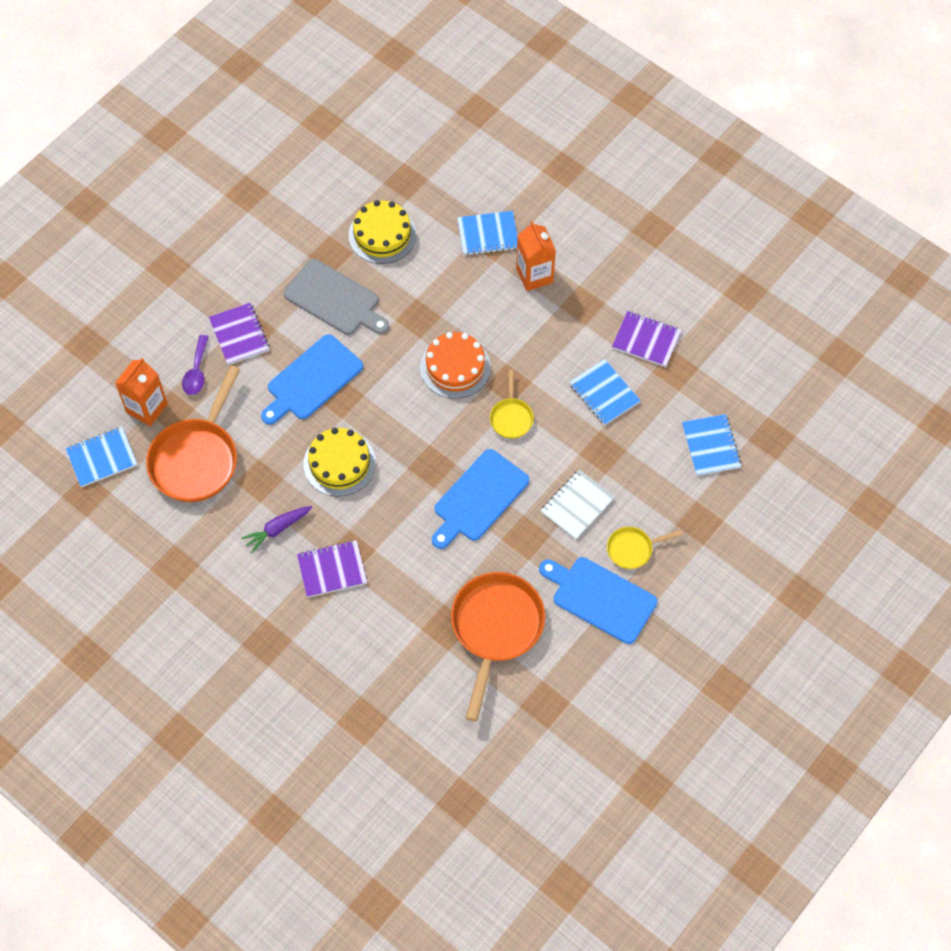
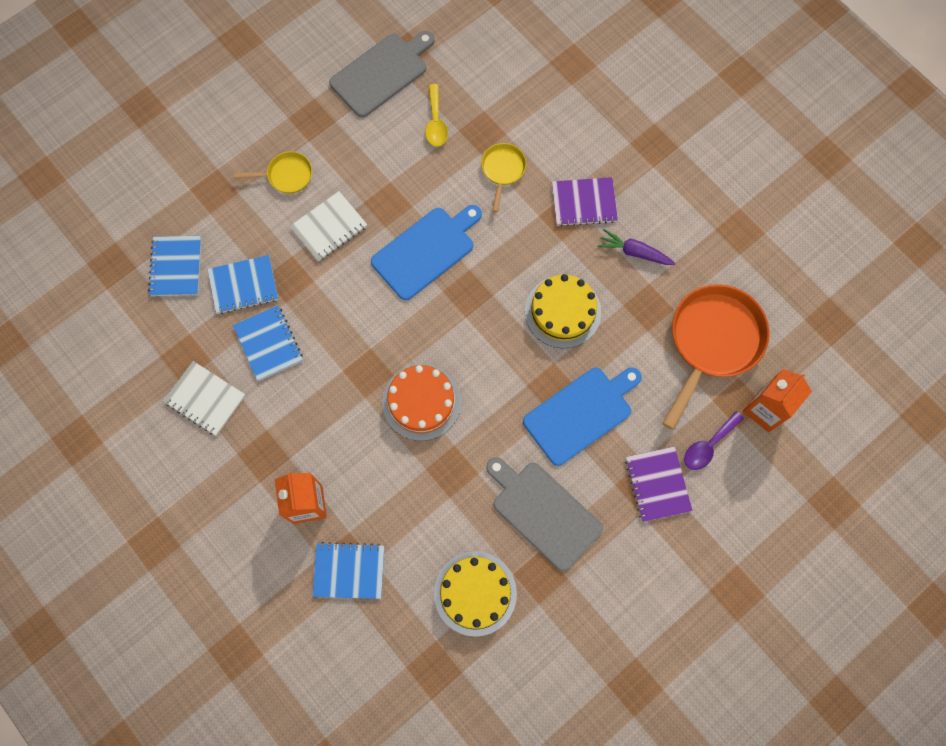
camera: 170 degrees left, 10 degrees up
blue notebook [66,427,137,487] -> blue notebook moved to [207,255,278,314]
purple spoon [182,335,209,395] -> purple spoon turned 150 degrees counterclockwise [684,411,744,470]
purple carrot [241,506,312,553] -> purple carrot turned 135 degrees counterclockwise [597,229,675,265]
orange pan [451,572,545,721] -> yellow spoon [425,84,448,147]
yellow pan [490,370,534,439] -> yellow pan moved to [481,143,526,212]
blue cutting board [539,557,657,644] -> none
purple notebook [612,311,681,367] -> white notebook [163,361,246,436]
none -> grey cutting board [329,31,435,117]

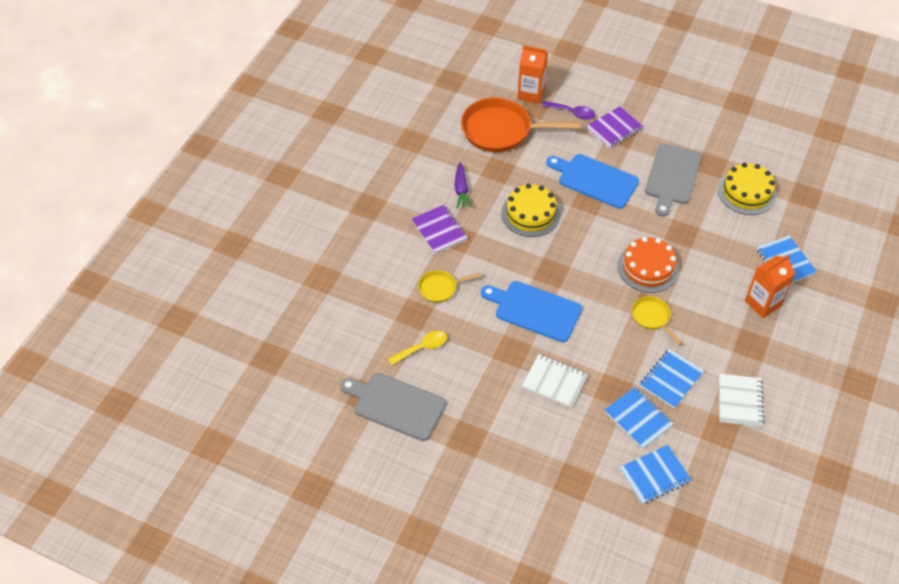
camera: 115 degrees left, 20 degrees down
yellow pan [234,151,312,193] -> yellow pan moved to [632,296,682,345]

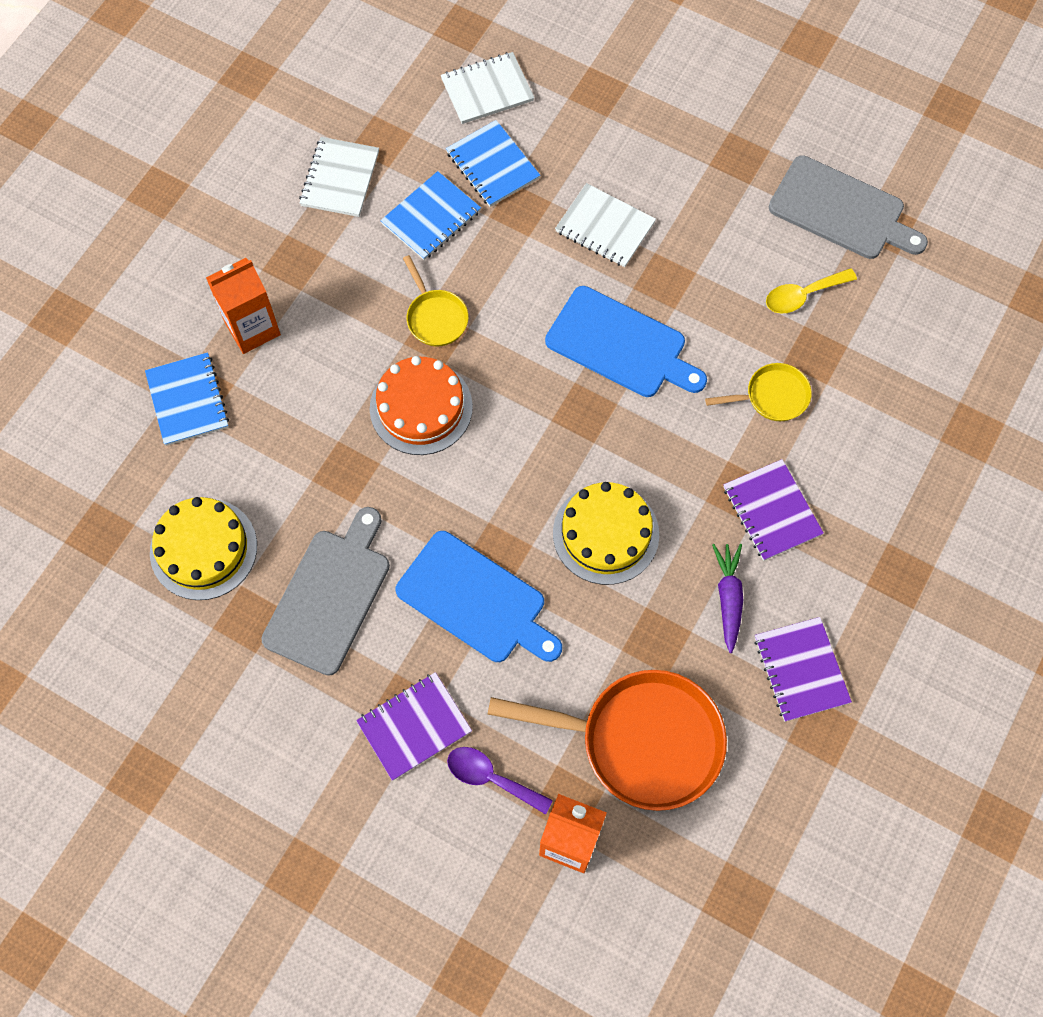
camera: 175 degrees left, 15 degrees up
blue notebook [620,445,692,504] -> white notebook [441,52,534,124]
none -> purple notebook [754,617,852,722]

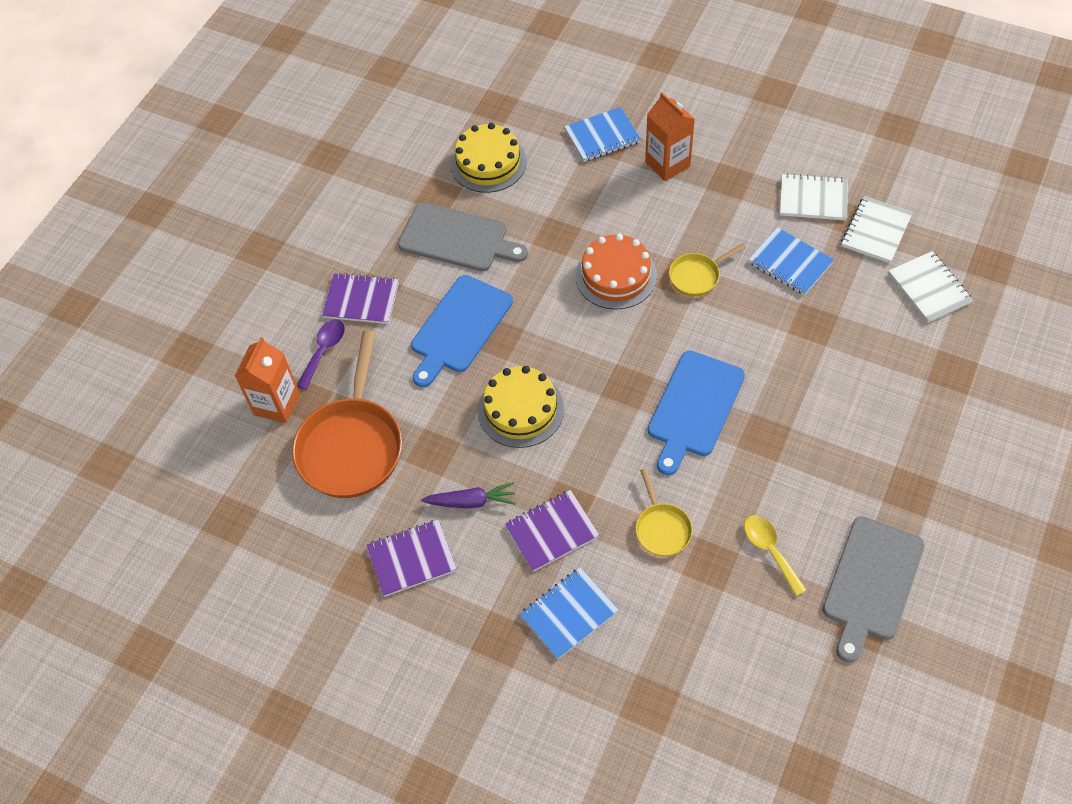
camera: 90 degrees right, 10 degrees down
purple notebook [356,672,472,781] -> purple notebook turned 45 degrees counterclockwise [322,273,399,324]
blue notebook [446,120,540,207] -> blue notebook moved to [520,567,619,660]
white notebook [555,183,656,267] -> white notebook moved to [841,196,913,263]

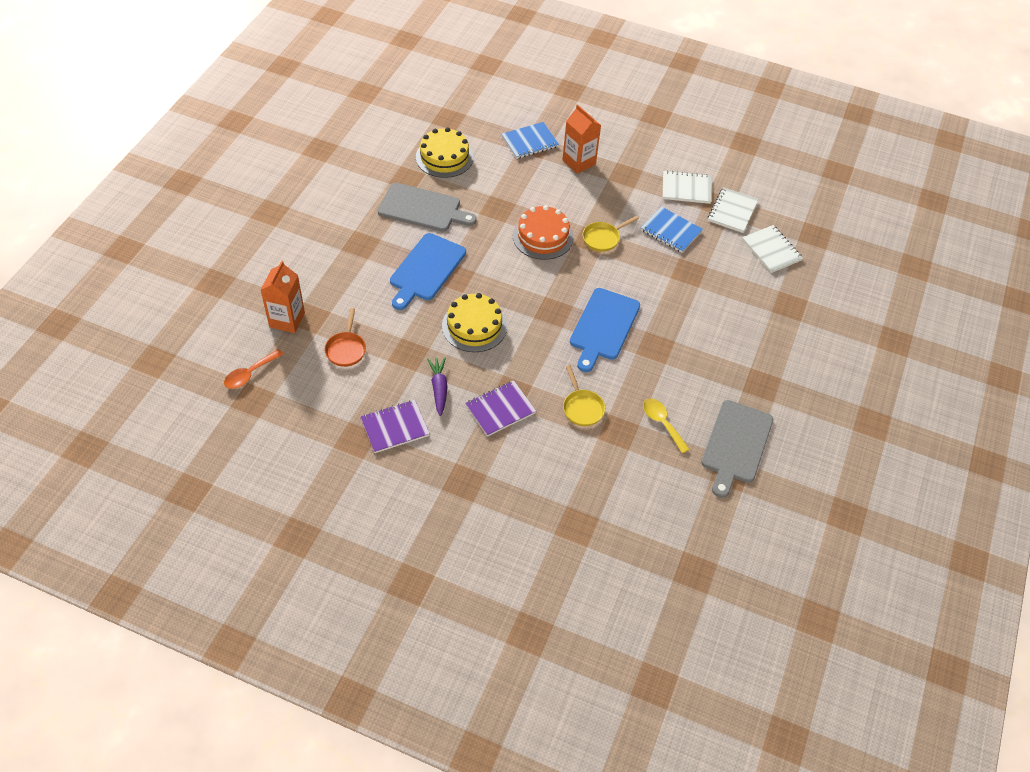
camera: 10 degrees left, 5 degrees down
orange pan [292,330,402,498] -> orange pan [324,308,366,367], size x0.49
purple spoon [297,319,345,390] -> none
purple notebook [322,273,399,324] -> none
purple carrot [421,482,516,509] -> purple carrot turned 90 degrees counterclockwise [427,357,448,416]
blue notebook [520,567,619,660] -> none
none -> orange spoon [224,349,284,389]

